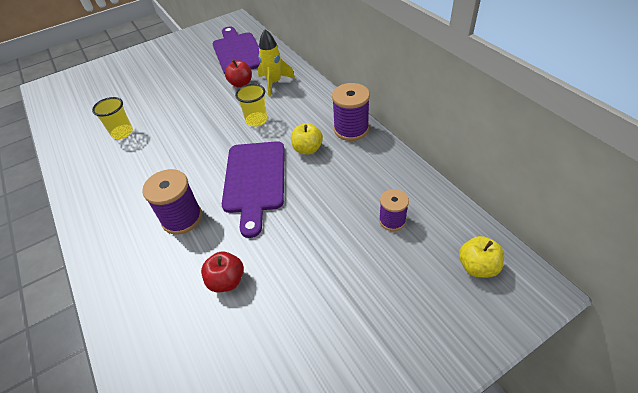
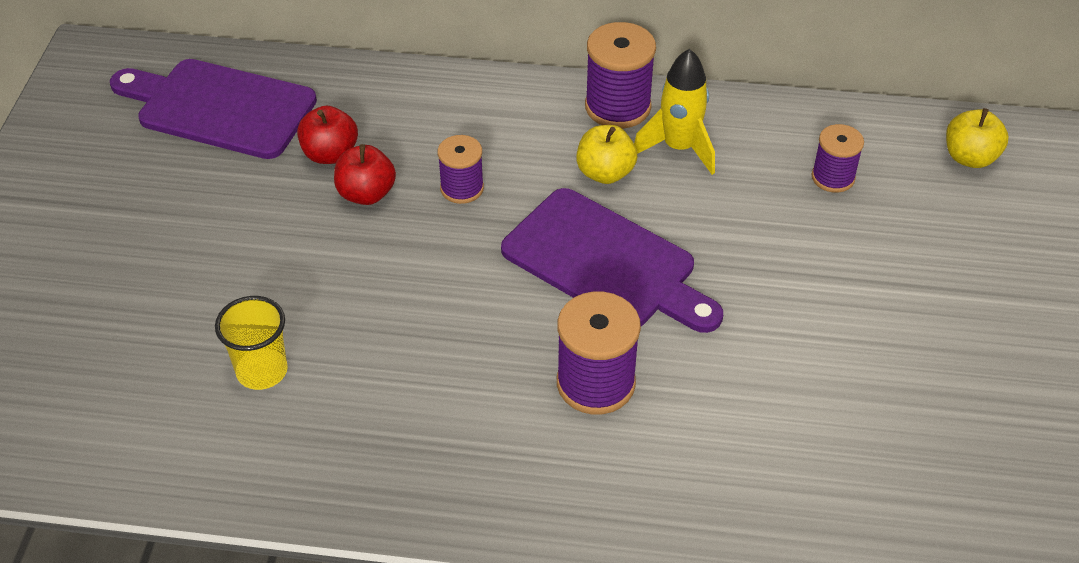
camera: 55 degrees left, 0 degrees up
red apple [201,252,244,292] -> red apple moved to [334,144,396,205]
yellow cup [235,84,267,127] -> purple spool [438,135,484,204]
yellow rocket [258,29,295,97] -> yellow rocket moved to [634,49,715,175]

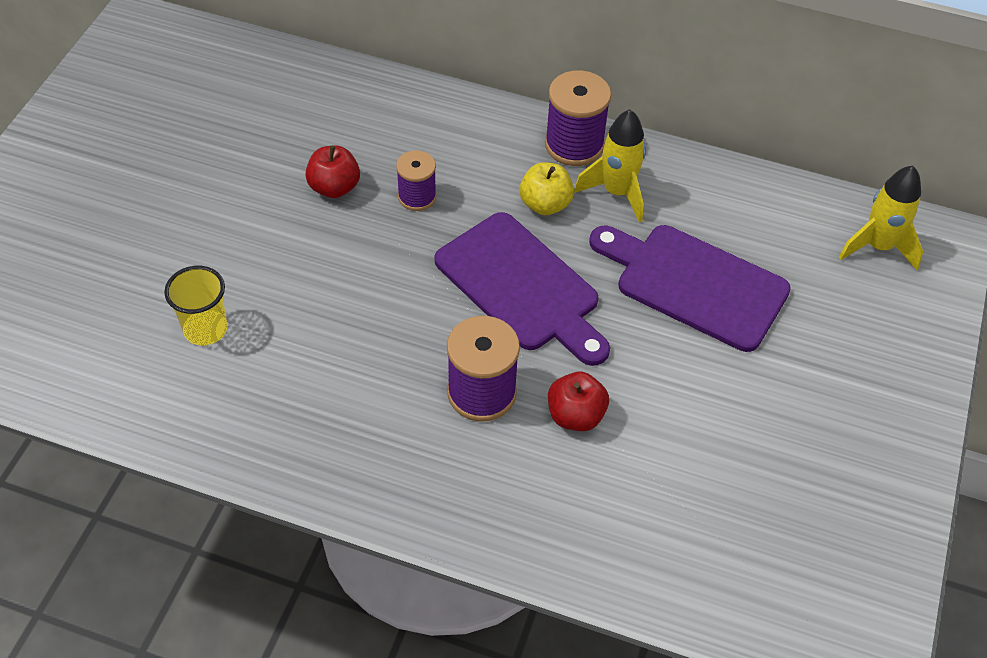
camera: 10 degrees right, 5 degrees up
purple cutting board [110,59,317,159] -> purple cutting board moved to [589,225,791,352]
red apple [297,106,358,164] -> red apple moved to [548,372,609,431]
purple spool [812,124,864,193] -> none
yellow apple [946,108,1009,168] -> yellow rocket [839,166,923,270]

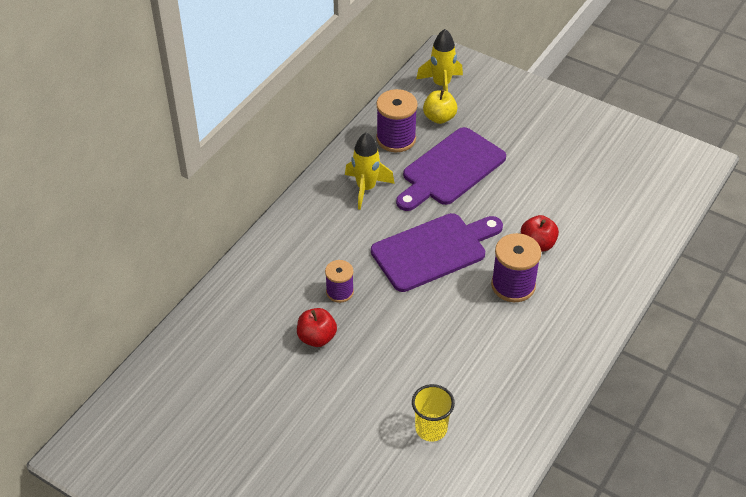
camera: 75 degrees left, 5 degrees down
yellow apple [519,162,574,215] -> yellow apple moved to [423,90,458,124]
purple spool [545,70,611,166] -> purple spool moved to [376,89,418,152]

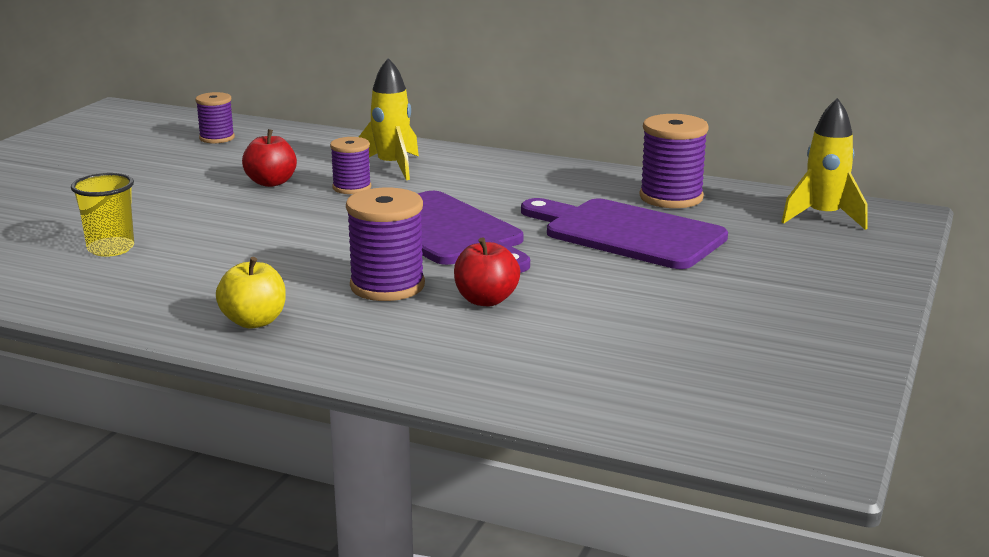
camera: 80 degrees right, 25 degrees down
yellow rocket [345,132,395,210] -> yellow rocket moved to [359,58,419,180]
yellow apple [423,90,458,124] -> yellow apple moved to [216,257,286,329]
none -> purple spool [195,92,235,143]

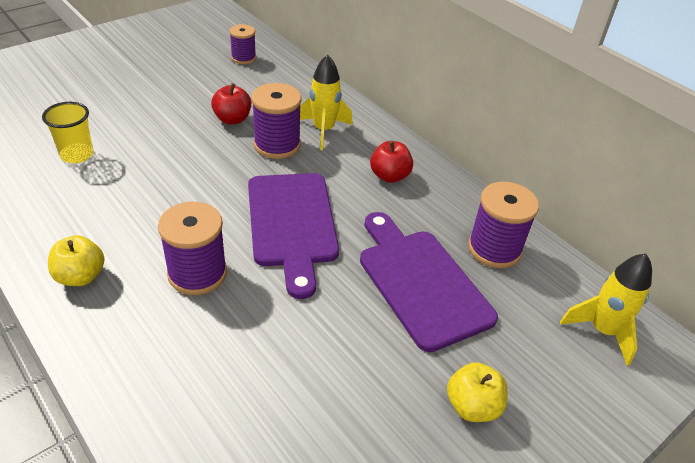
camera: 25 degrees right, 20 degrees up
purple spool [330,137,371,194] -> purple spool [252,83,301,159], size x1.61
red apple [454,237,520,306] -> red apple moved to [370,141,413,183]
none -> yellow apple [447,362,508,422]

